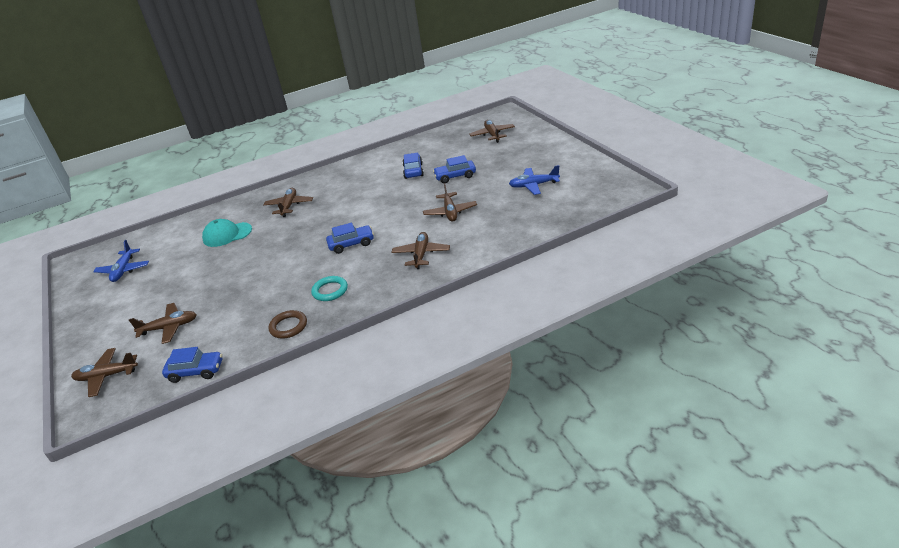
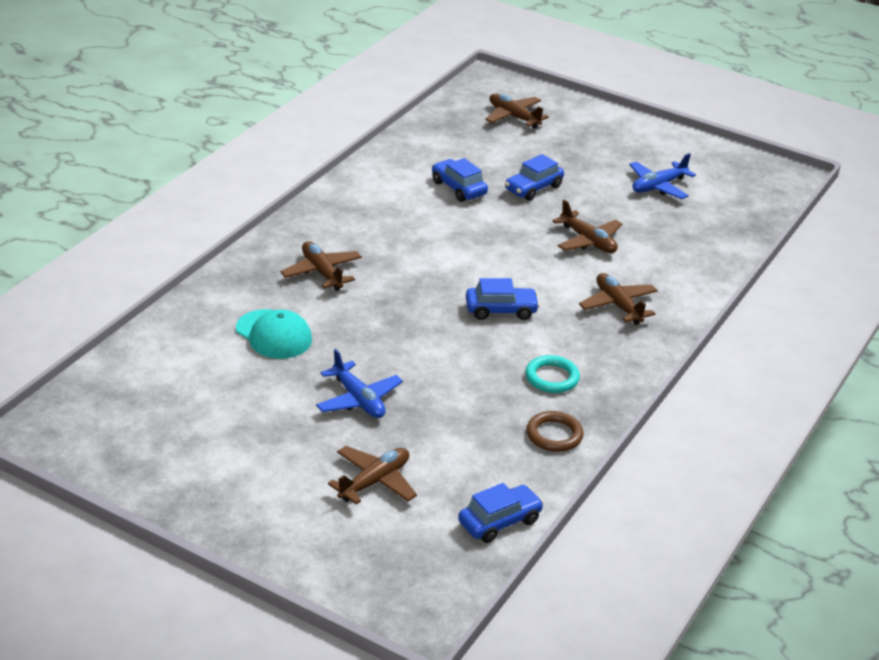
camera: 40 degrees left, 0 degrees up
brown plane [71,348,138,397] -> none
blue plane [93,240,149,282] -> blue plane moved to [316,349,403,418]
turquoise cap [202,219,252,247] -> turquoise cap turned 90 degrees counterclockwise [236,309,312,359]
blue car [326,222,374,254] -> blue car turned 45 degrees clockwise [466,278,540,320]

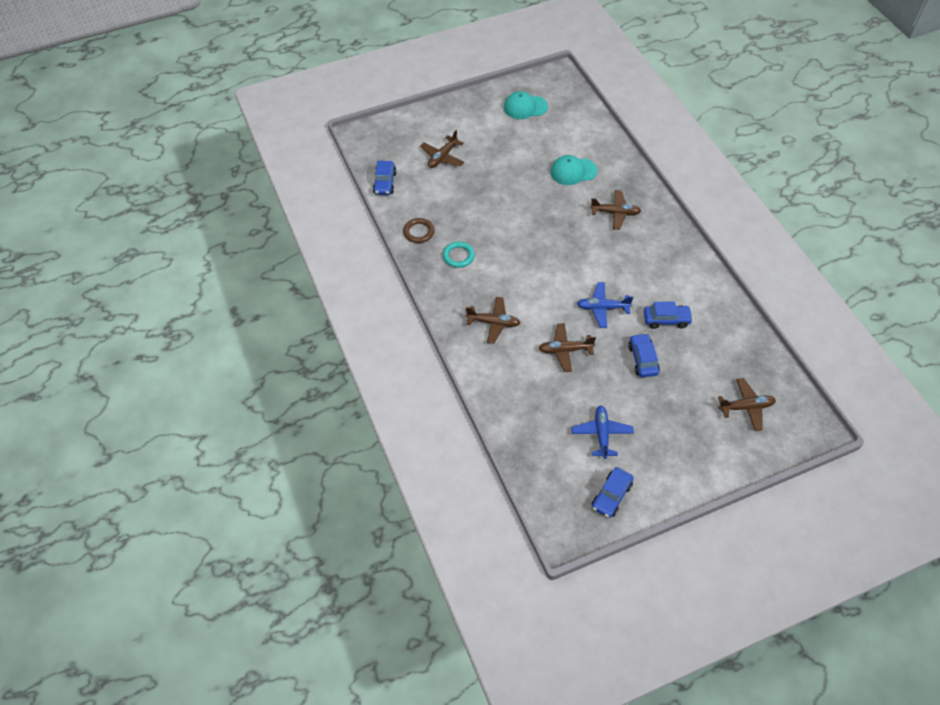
camera: 130 degrees right, 20 degrees up
blue plane [316,349,403,418] -> blue plane moved to [577,282,633,328]
brown plane [328,446,417,504] -> brown plane turned 45 degrees clockwise [420,130,464,168]
blue car [466,278,540,320] -> blue car moved to [592,467,633,518]
none -> turquoise cap [504,91,548,119]

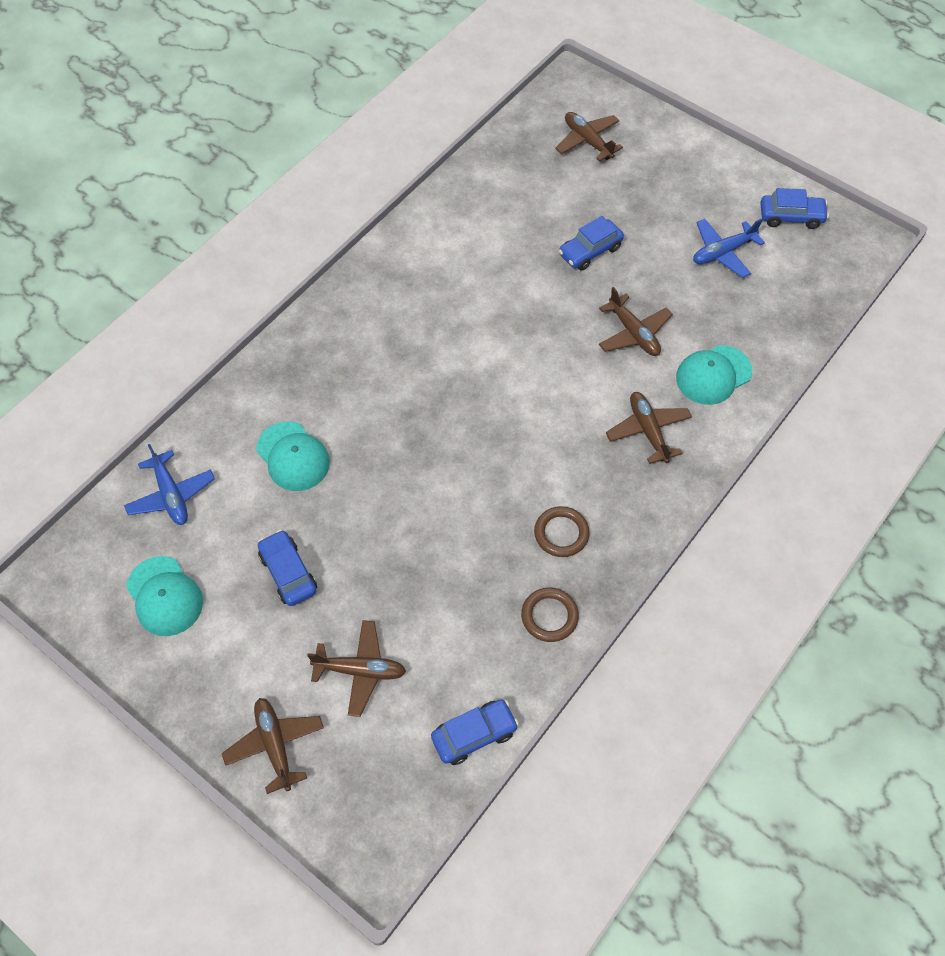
camera: 120 degrees left, 5 degrees up
turquoise ring [443,242,475,268] -> brown ring [534,506,590,557]
blue plane [577,282,633,328] -> blue plane moved to [124,444,215,525]
brown plane [590,190,641,230] -> brown plane moved to [222,698,324,794]
blue car [644,302,693,329] -> blue car moved to [258,530,317,606]
none -> turquoise cap [676,345,752,405]

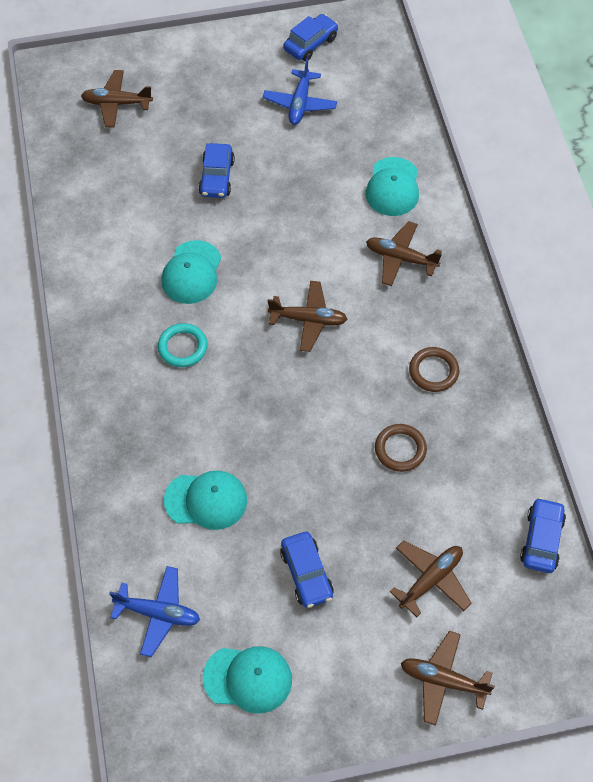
camera: 50 degrees left, 0 degrees up
blue car [258,530,317,606] -> blue car turned 120 degrees counterclockwise [280,532,334,608]
brown ring [521,587,579,642] -> brown ring moved to [375,424,427,472]
brown plane [599,287,673,356] -> brown plane moved to [268,281,347,352]
none -> turquoise ring [158,323,207,367]
none -> turquoise cap [161,240,221,304]

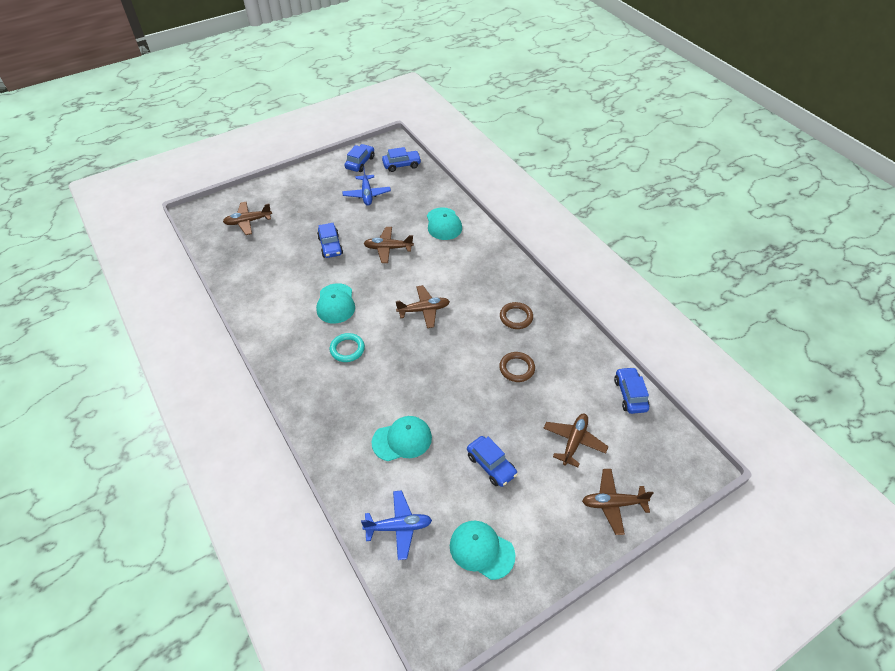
camera: 20 degrees left, 10 degrees down
turquoise cap [203,646,292,713] -> turquoise cap turned 135 degrees counterclockwise [450,521,515,580]
brown plane [366,221,442,286] -> brown plane moved to [363,227,414,263]
none -> blue car [382,147,422,172]

